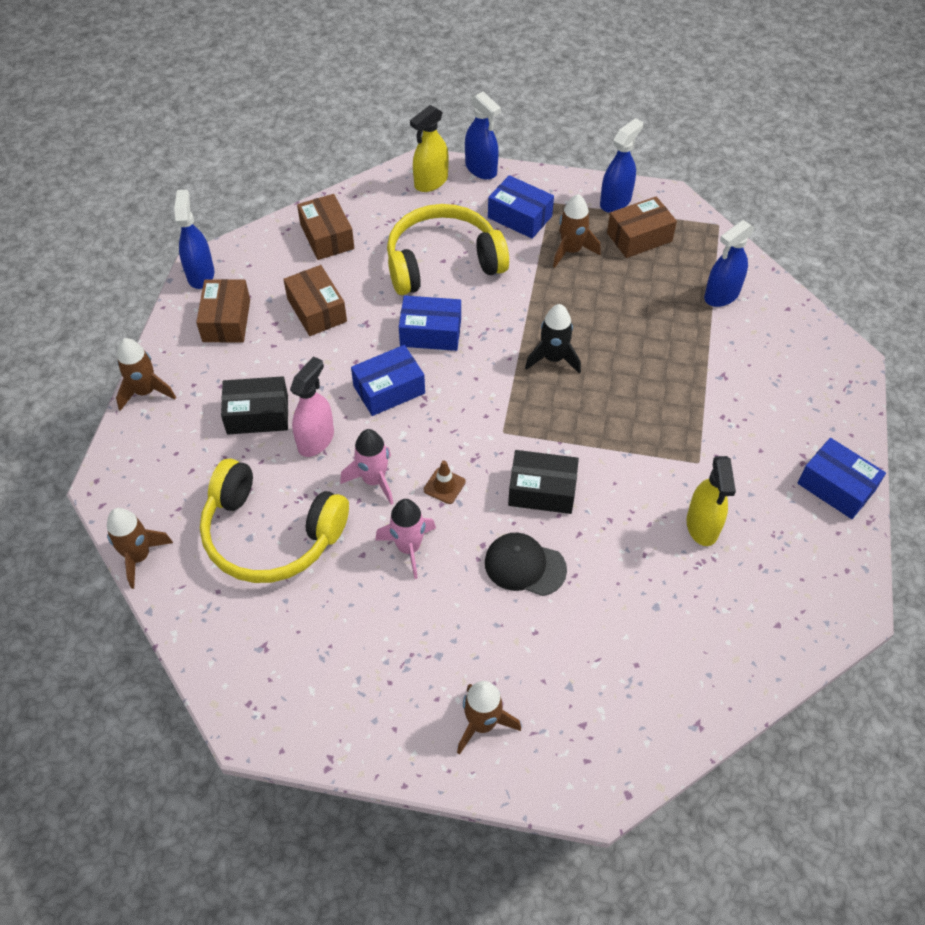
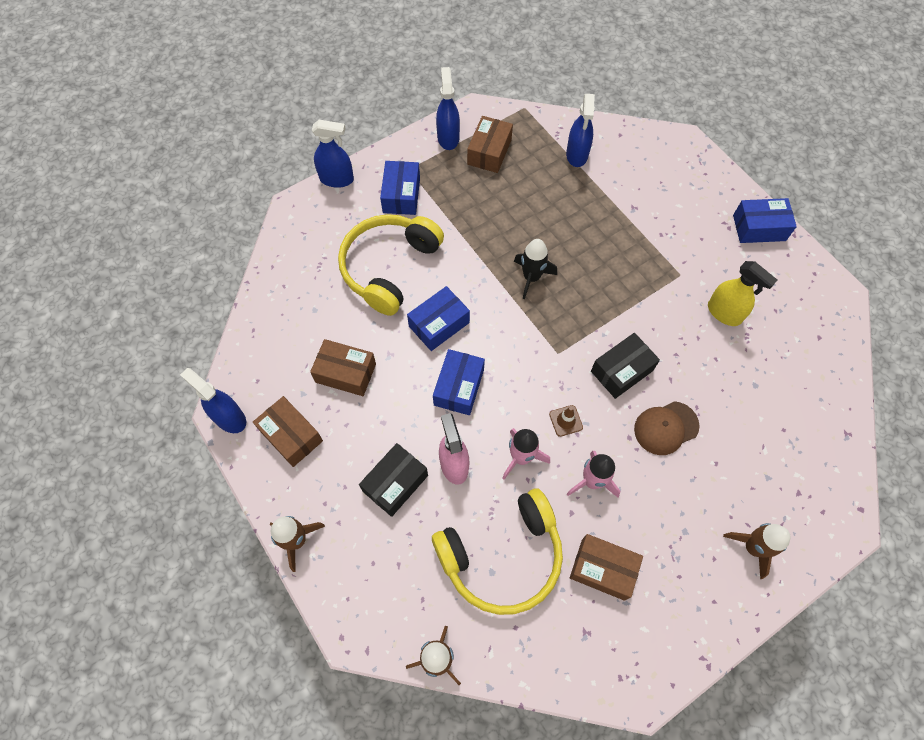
camera: 45 degrees left, 10 degrees up
brown box [297,194,354,260] -> brown box moved to [570,534,643,601]
yellow spray bottle [410,105,448,192] -> none
black cap [485,533,567,596] -> brown cap [634,401,699,455]
blue box [488,175,554,239] -> blue box turned 75 degrees counterclockwise [380,161,420,215]
brown rocket [553,194,601,268] -> none

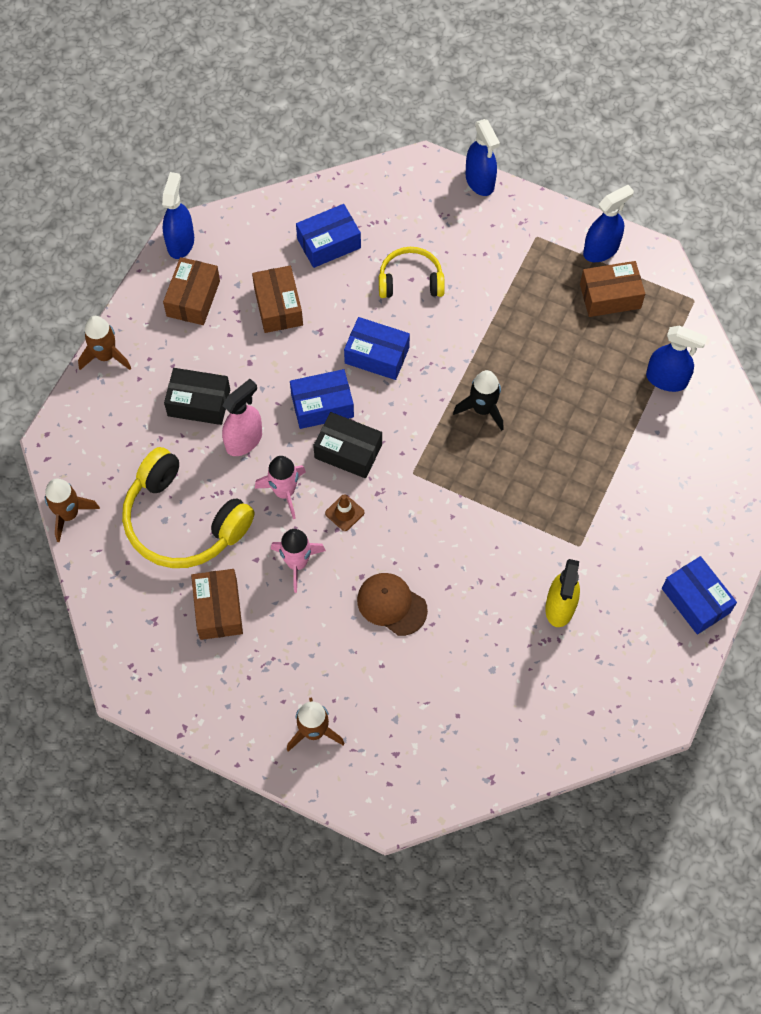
camera: 60 degrees right, 0 degrees up
yellow headphones [338,214,444,316] -> yellow headphones [379,247,445,298], size x0.58
blue box [380,161,420,215] -> blue box moved to [296,204,361,268]
blue spray bottle [566,94,595,167] -> blue spray bottle turned 135 degrees counterclockwise [646,326,708,392]
black box [591,333,660,399] -> black box moved to [313,412,382,478]

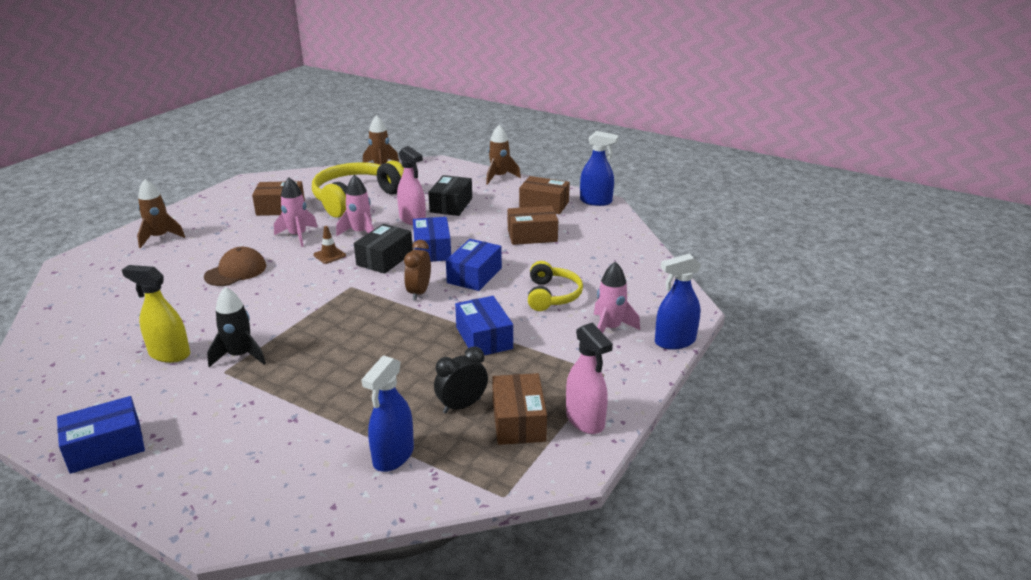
camera: 95 degrees right, 35 degrees down
blue box [296,204,361,268] -> blue box moved to [455,296,513,355]
black rocket [453,370,504,431] -> black rocket moved to [207,287,266,367]
blue spray bottle [583,185,634,262] -> pink spray bottle [566,323,613,434]
none -> brown clock [404,240,431,301]
none -> black clock [434,347,488,413]
none -> pink rocket [594,262,640,333]

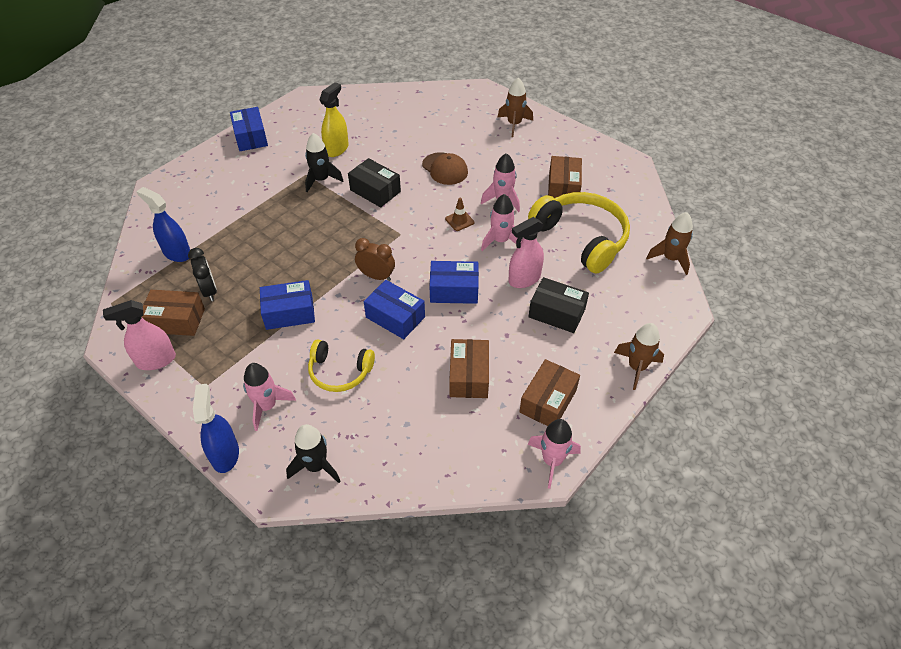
camera: 100 degrees right, 20 degrees up
black box [354,224,413,274] -> black box moved to [348,158,401,207]
blue spray bottle [580,131,619,206] -> pink rocket [527,419,581,489]
none -> black rocket [286,424,341,483]

